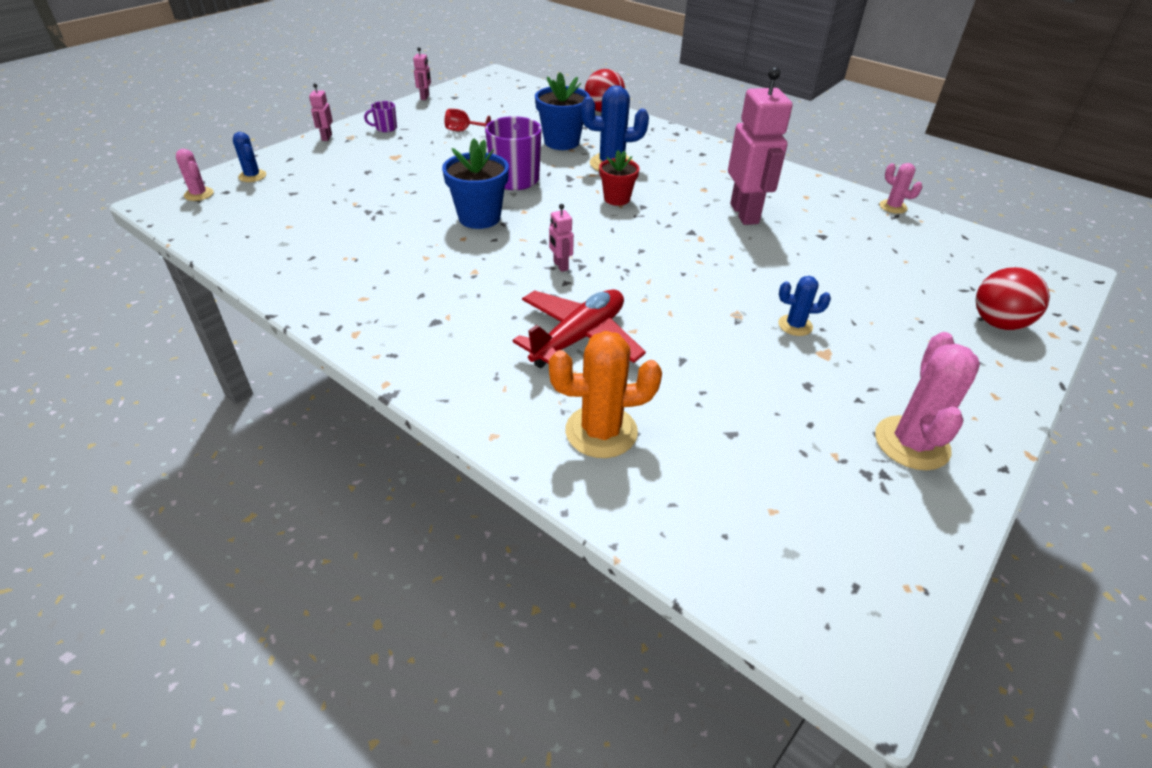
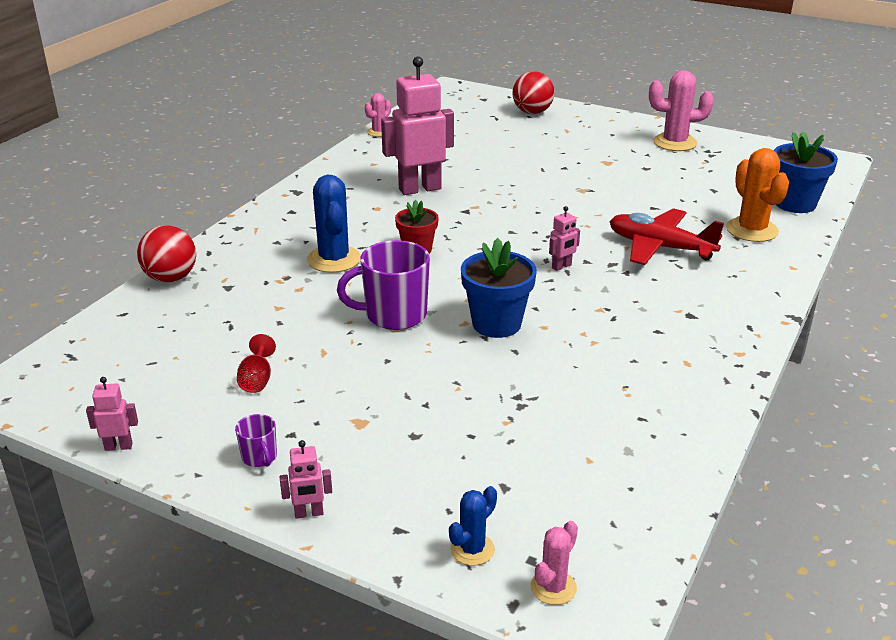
camera: 100 degrees left, 10 degrees down
blue flower pot [535,72,590,150] -> blue flower pot moved to [774,131,838,213]
blue cactus [778,276,831,336] -> none

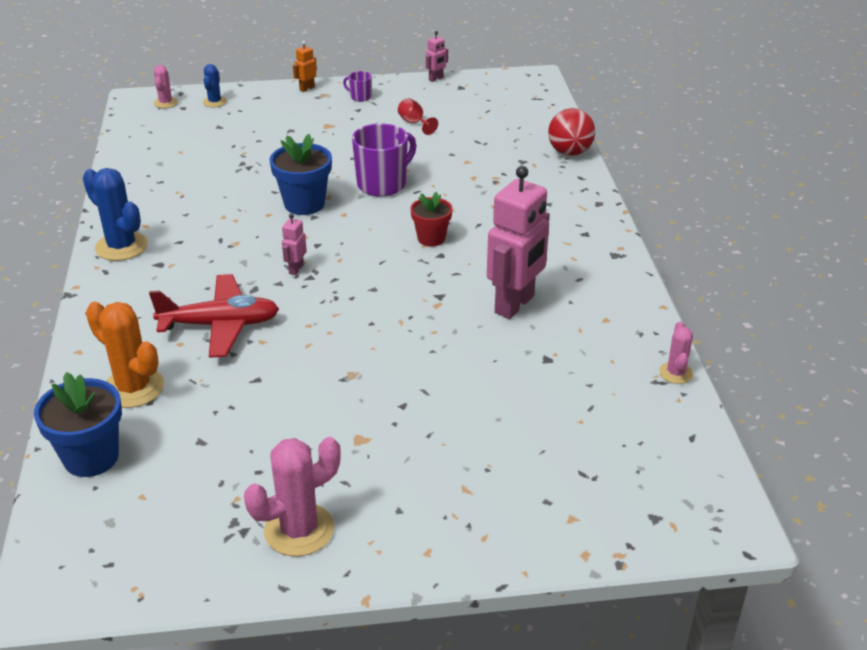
camera: 145 degrees right, 5 degrees up
pink robot [280,440,332,519] -> orange robot [293,41,317,92]
blue cactus [307,175,361,273] -> blue cactus moved to [83,168,148,261]
red ball [512,71,554,114] -> none

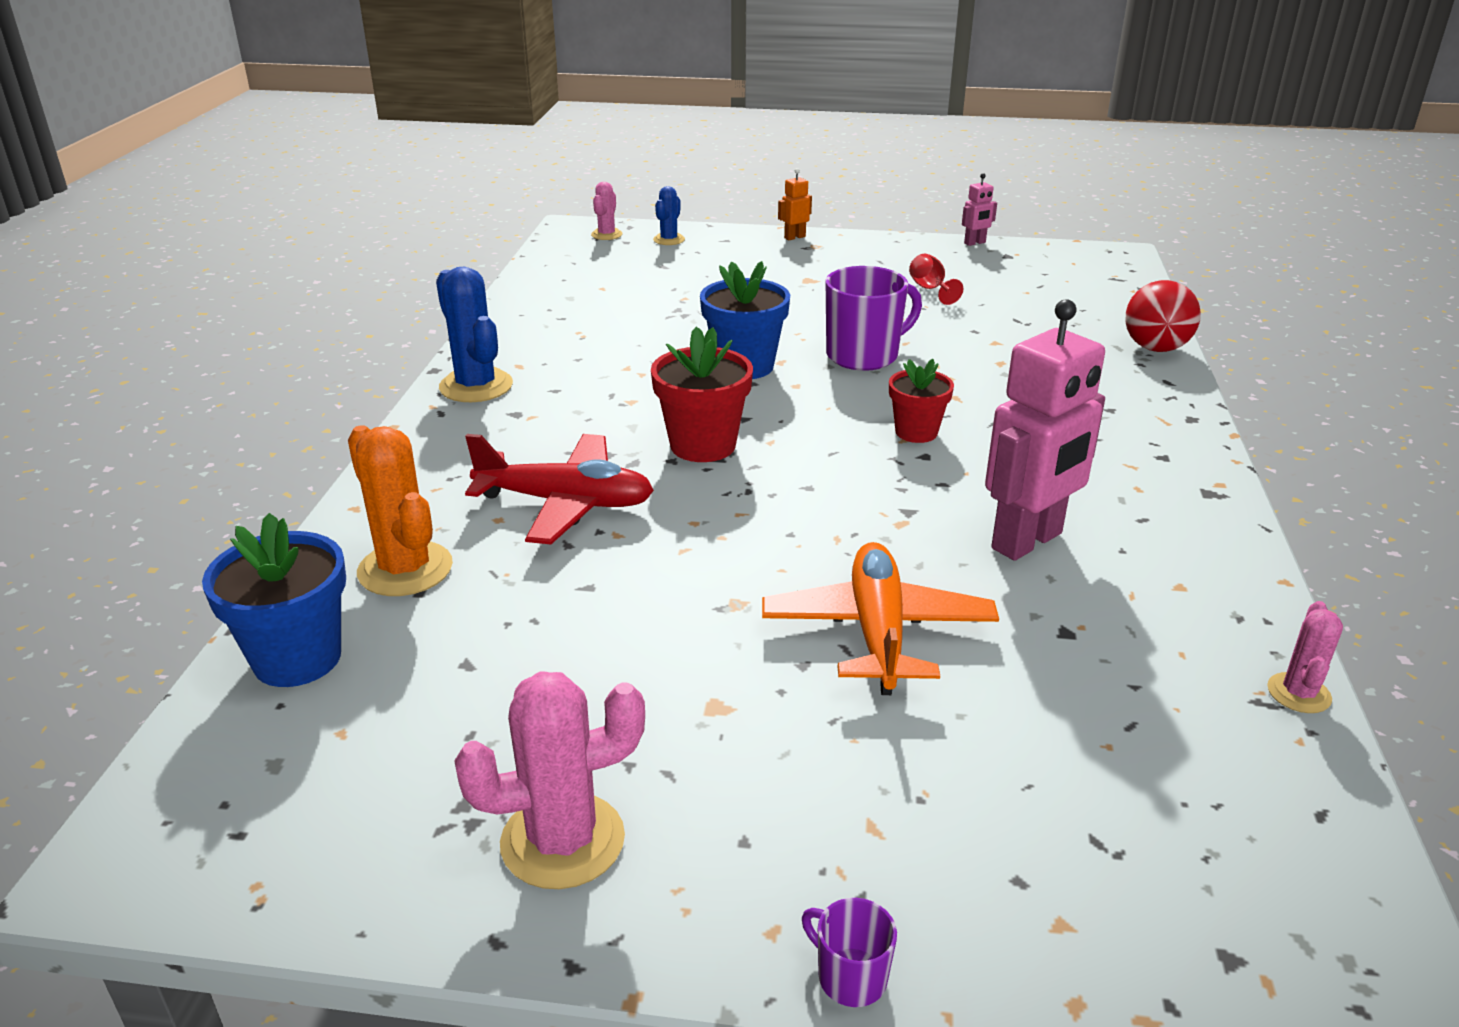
camera: 15 degrees right, 5 degrees down
pink robot [282,214,307,275] -> red flower pot [651,326,753,462]
purple mug [343,71,372,102] -> purple mug moved to [802,898,897,1007]
none -> orange plane [762,542,999,695]

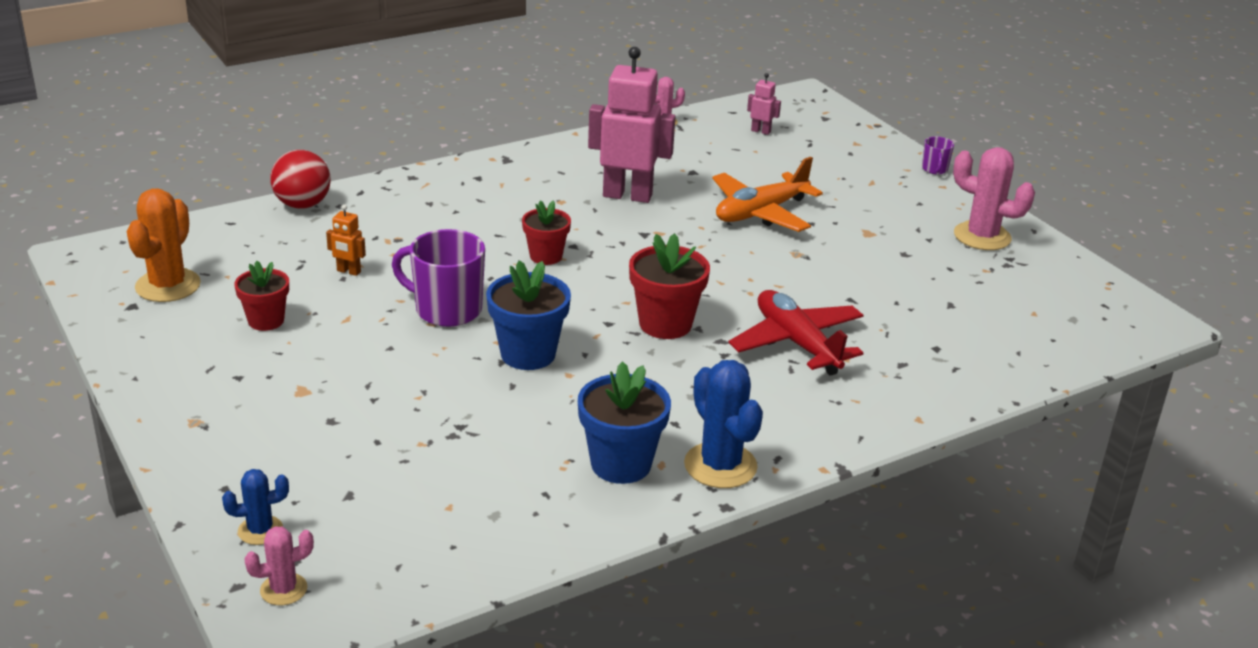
camera: 130 degrees left, 0 degrees up
blue flower pot [202,513,346,687] -> blue flower pot moved to [578,361,671,484]
orange cactus [348,425,453,596] -> orange cactus moved to [127,188,201,302]
blue cactus [436,266,513,402] -> blue cactus turned 45 degrees counterclockwise [684,360,763,488]
orange robot [778,168,812,240] -> orange robot moved to [326,204,366,276]
red goblet [909,254,963,305] -> red flower pot [234,261,289,331]
pink robot [962,173,997,246] -> pink robot moved to [747,73,781,135]

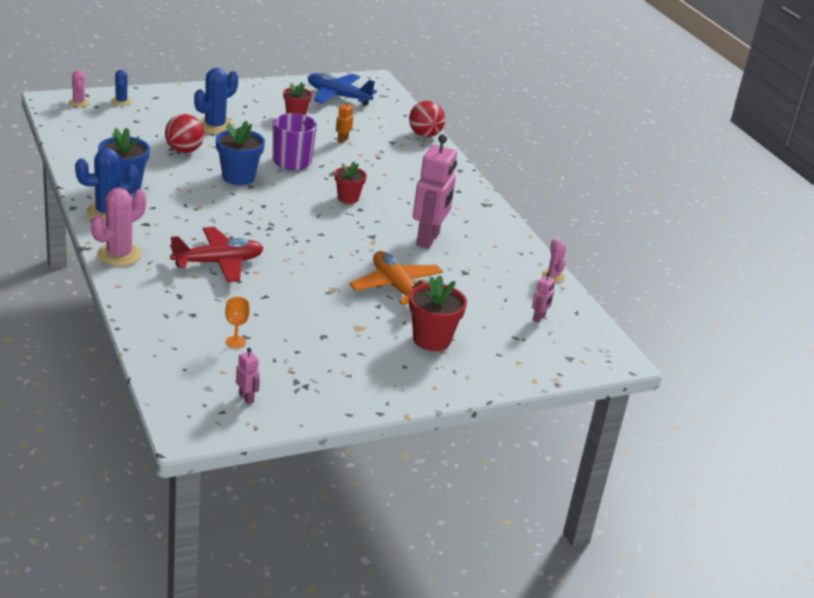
camera: 95 degrees right, 0 degrees up
orange cactus [127,188,201,302] -> blue plane [308,73,377,106]
red flower pot [629,233,710,339] -> red flower pot moved to [409,275,467,351]
purple mug [922,137,954,174] -> none
pink cactus [953,147,1035,250] -> pink cactus moved to [91,188,146,266]
none -> red ball [165,114,204,153]
none -> blue cactus [194,68,238,134]
none -> orange goblet [225,297,250,348]
none -> pink robot [236,348,260,404]

